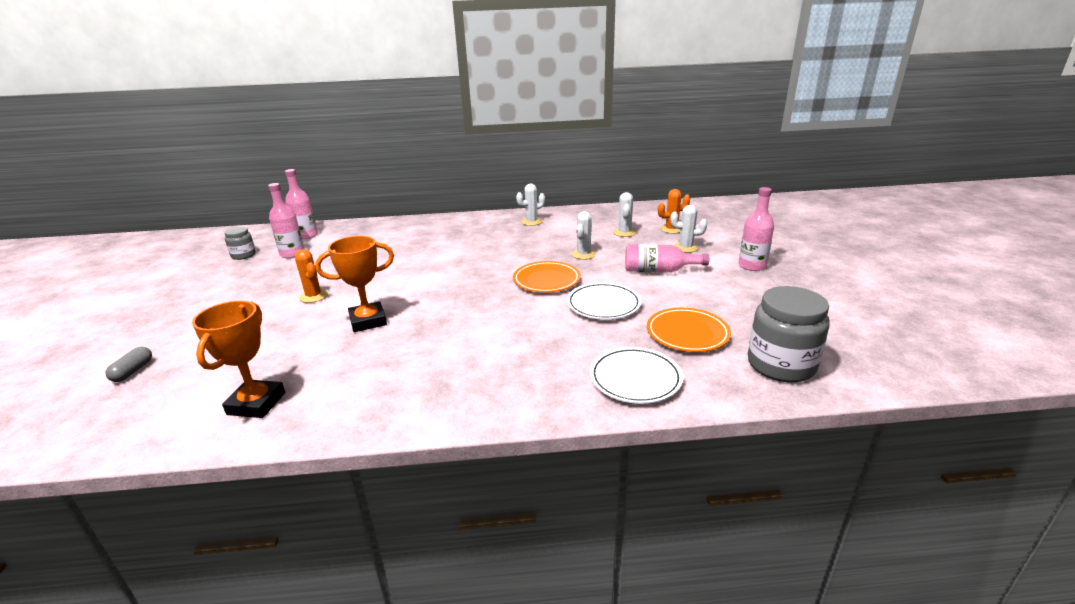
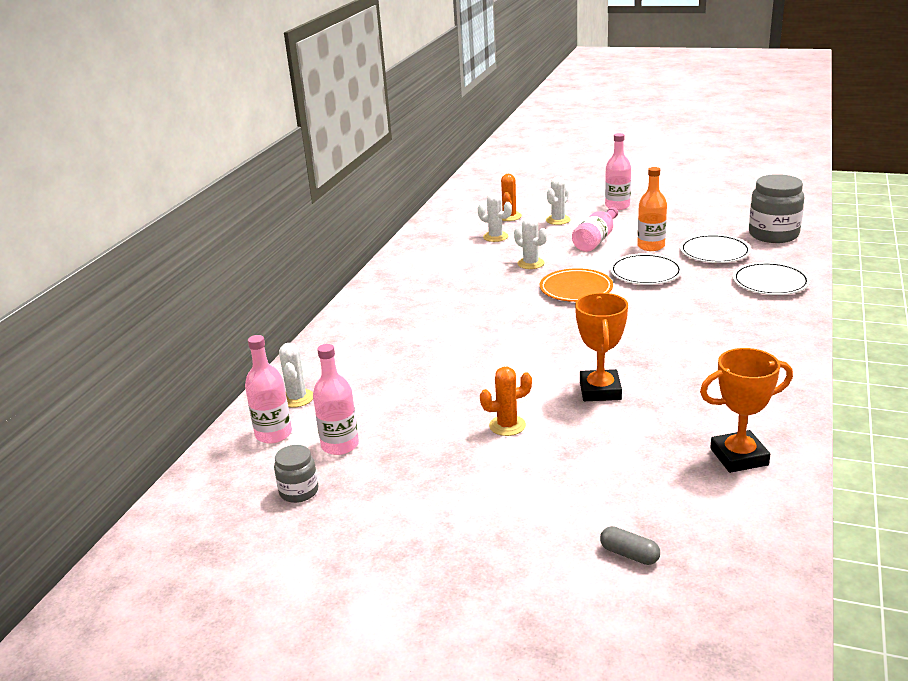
camera: 65 degrees left, 0 degrees up
orange trophy [192,301,285,418] -> orange trophy turned 45 degrees counterclockwise [700,348,793,473]
white cactus [516,184,545,226] -> white cactus moved to [279,343,313,408]
orange plate [647,308,731,352] -> white plate [680,234,751,263]
none -> orange bottle [637,167,667,251]

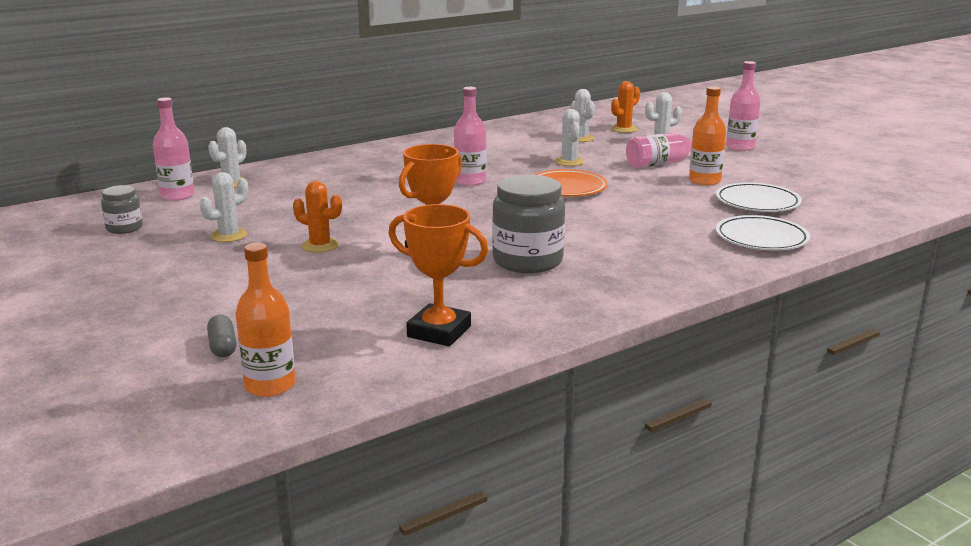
camera: 35 degrees right, 5 degrees down
pink bottle [313,344,359,455] -> pink bottle moved to [454,87,486,186]
white plate [610,253,683,285] -> none
grey jar [749,174,804,243] -> grey jar moved to [492,175,565,273]
none -> white cactus [200,172,248,242]
none -> orange bottle [235,243,296,397]

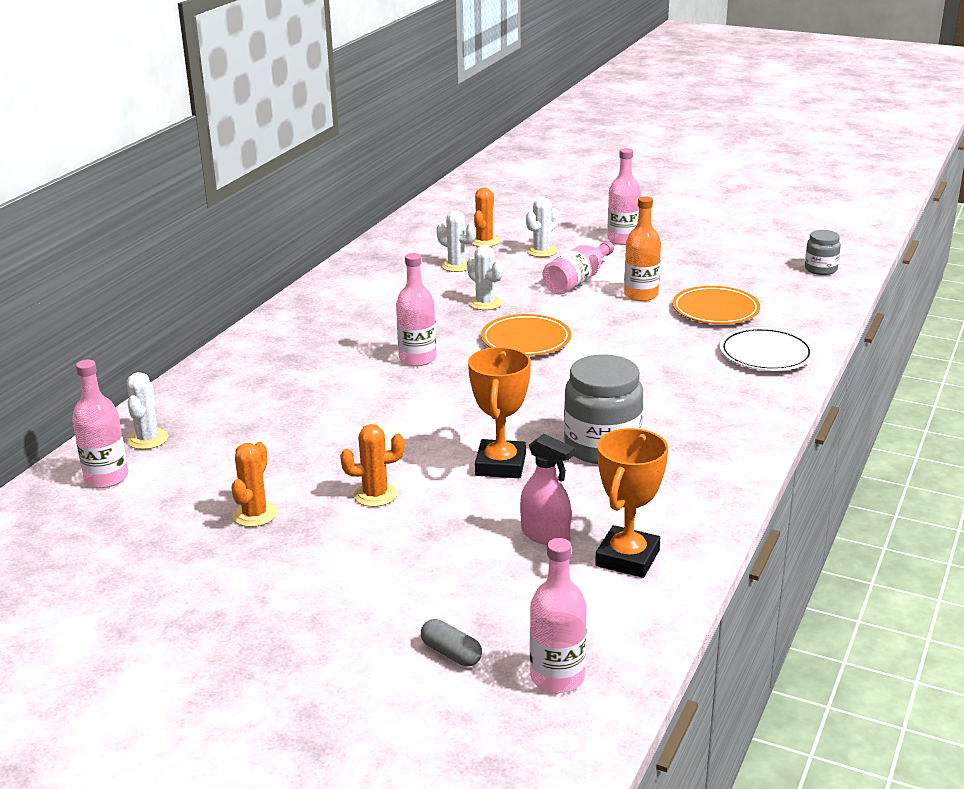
camera: 30 degrees left, 5 degrees up
grey jar [101,185,143,234] -> grey jar moved to [805,230,841,275]
white cactus [200,172,248,242] -> orange cactus [231,442,277,527]
orange bottle [235,243,296,397] -> pink bottle [530,538,587,693]
orange trophy [388,204,488,346] -> orange trophy turned 60 degrees counterclockwise [595,428,668,578]
white plate [716,182,802,212] -> orange plate [672,286,760,324]
none -> pink spray bottle [520,434,575,545]

